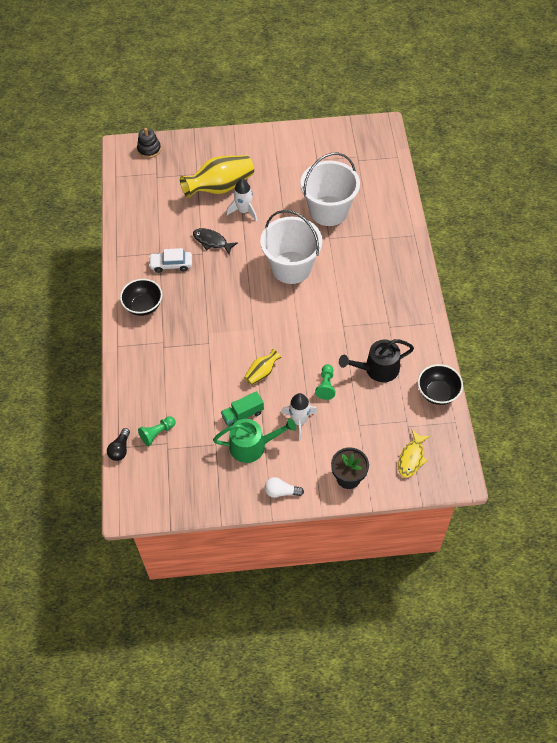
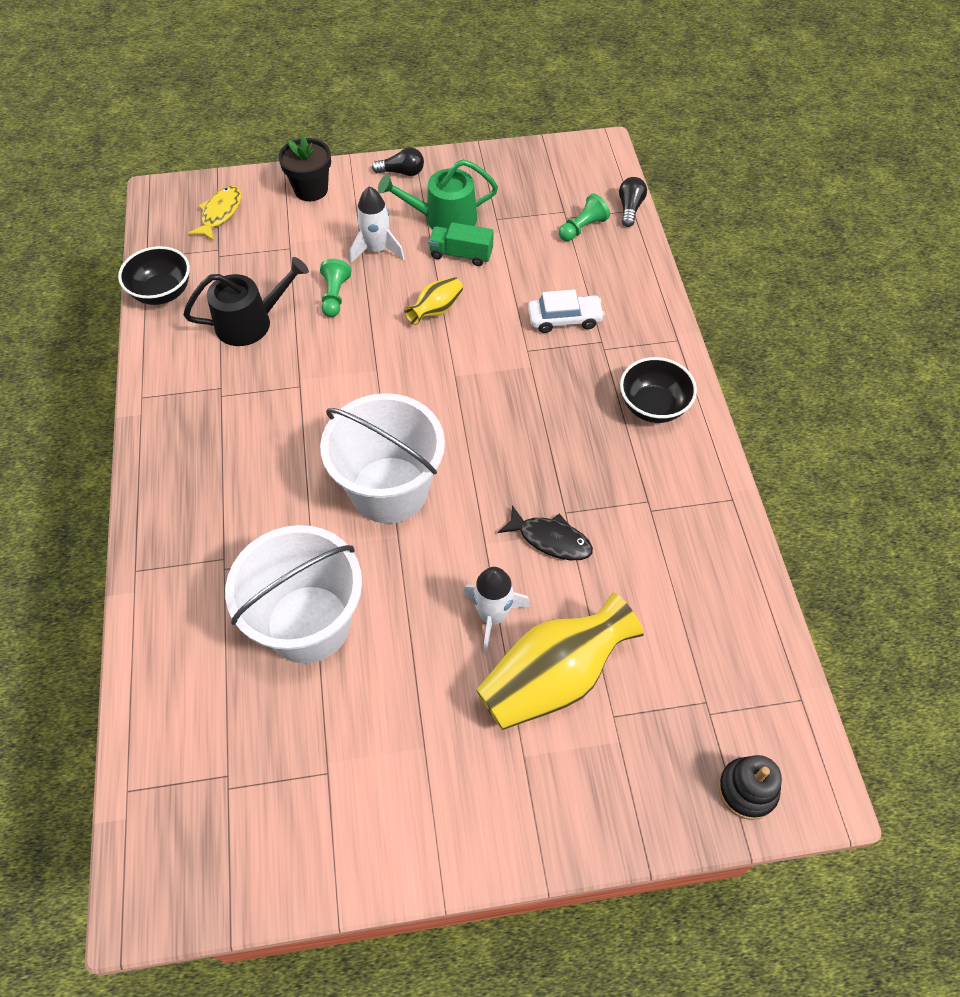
camera: 175 degrees right, 0 degrees up
white car [149,248,192,273] -> white car moved to [528,289,605,333]
green truck [221,391,264,426] -> green truck turned 135 degrees counterclockwise [429,222,494,266]
white light bulb [264,477,304,498] -> black light bulb [372,147,424,176]

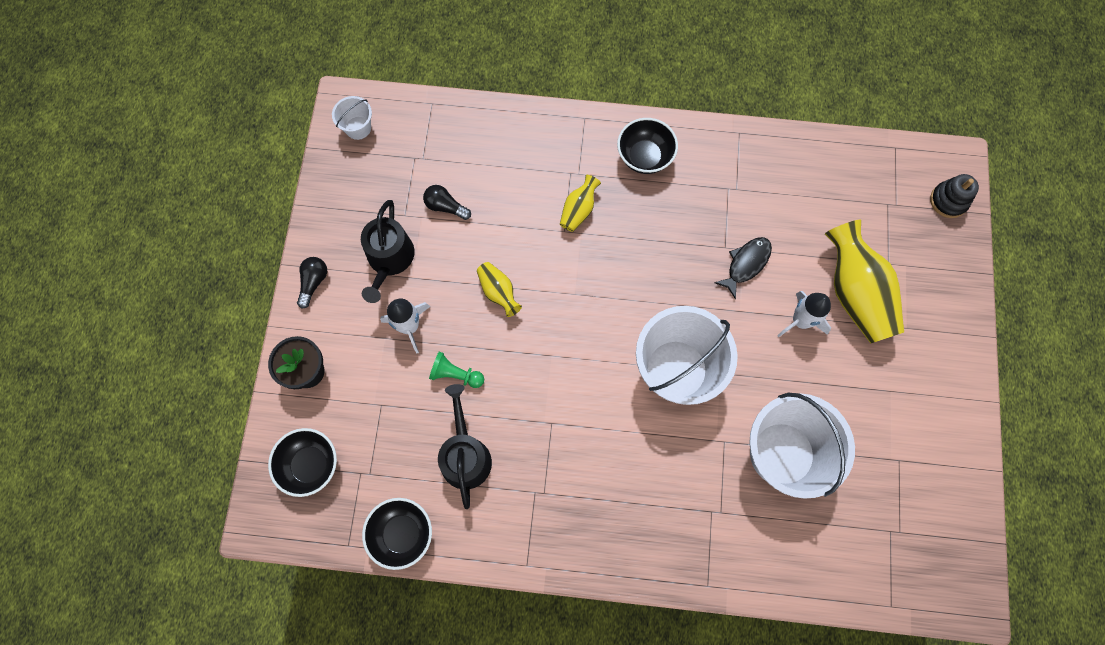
camera: 75 degrees left, 15 degrees up
yellow fish [188,186,241,241] -> black bowl [268,428,337,497]
green watering can [378,159,498,230] -> black watering can [361,200,414,303]
green truck [429,222,494,266] -> none
white car [528,289,605,333] -> none
green pawn [559,194,610,241] -> none
black light bulb [619,177,647,227] -> black light bulb moved to [423,185,471,220]
none -> white bucket [332,96,372,140]
none -> yellow vase [560,175,601,232]

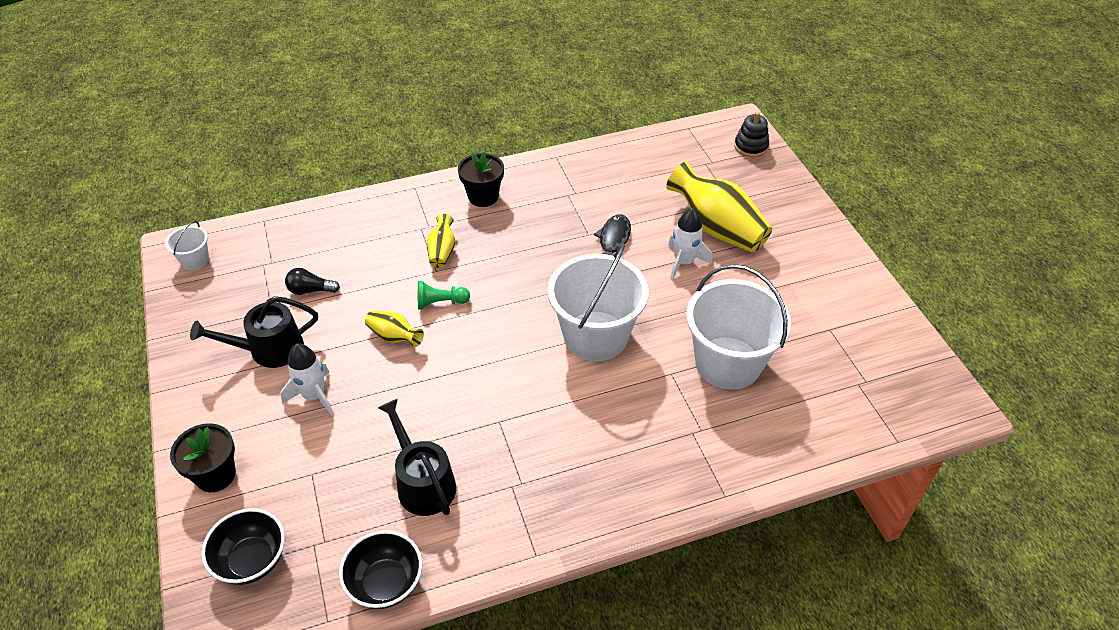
camera: 25 degrees left, 25 degrees down
black light bulb [297,257,327,309] -> none
black watering can [361,200,414,303] -> black watering can turned 90 degrees clockwise [190,296,318,368]
green pawn [429,352,484,388] -> green pawn moved to [418,281,470,310]
black bowl [617,118,678,174] -> black flower pot [458,152,504,207]

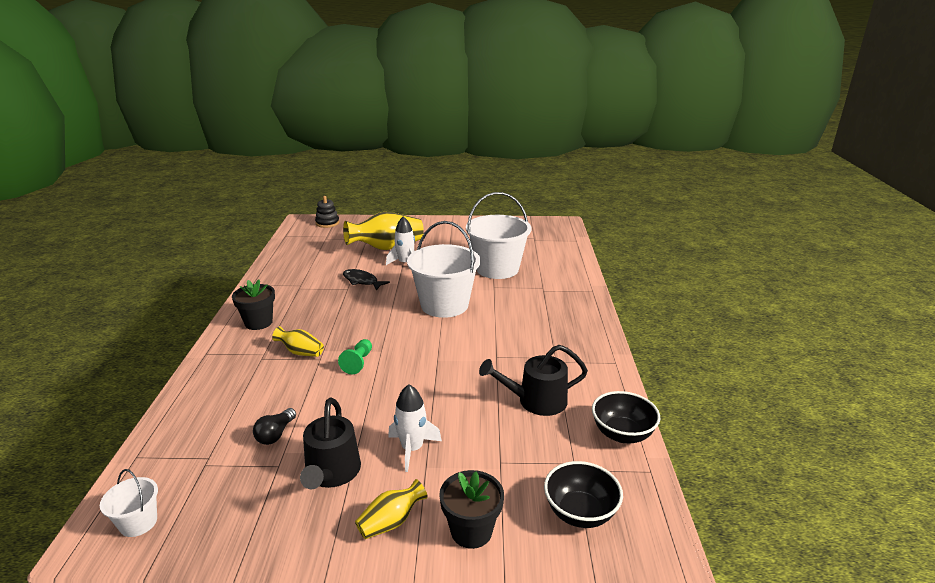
camera: 70 degrees left, 20 degrees down
yellow vase [365,311,424,347] -> yellow vase moved to [355,479,428,539]

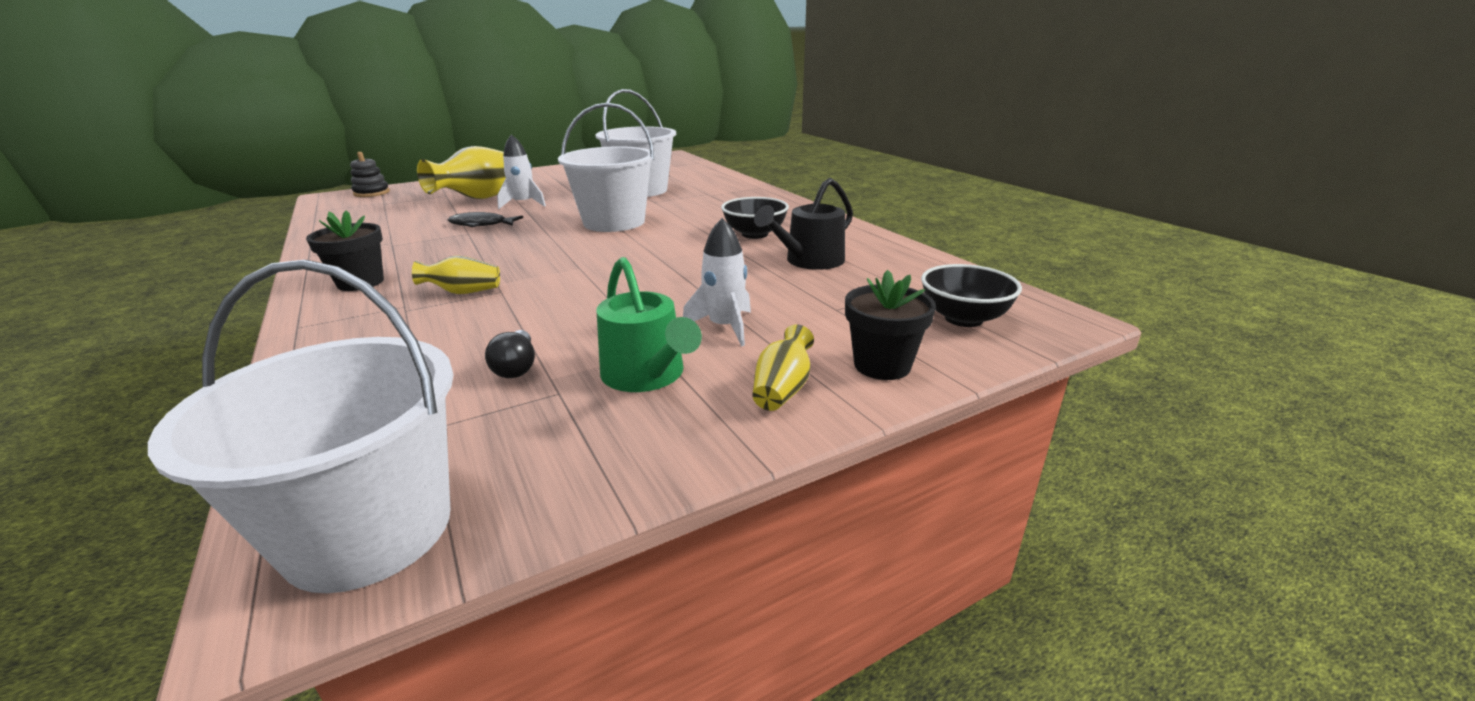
camera: 30 degrees left, 0 degrees up
white bucket [100,469,158,537] -> white bucket [148,260,454,593], size x2.22
black watering can [300,398,361,489] -> green watering can [597,257,702,392]
green pawn [338,339,372,374] -> none
black bowl [592,391,660,443] -> black bowl moved to [721,197,789,239]

